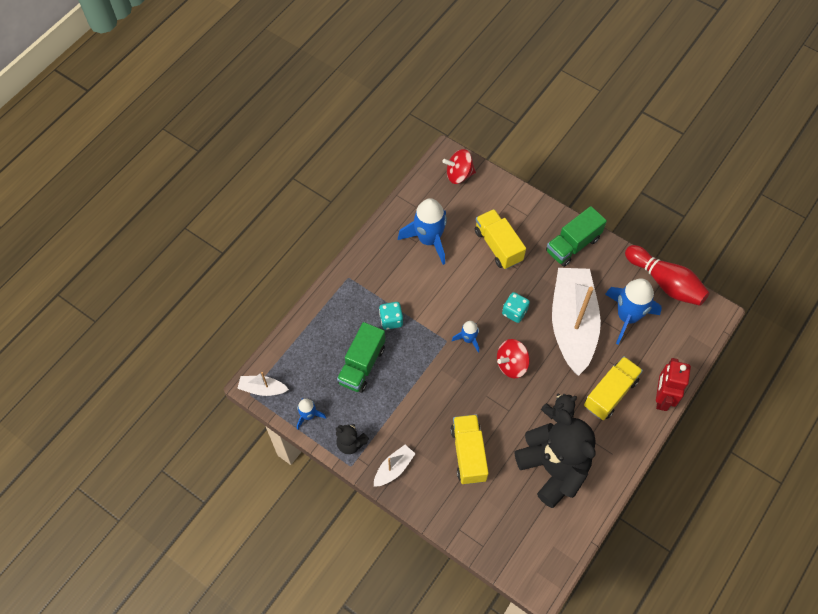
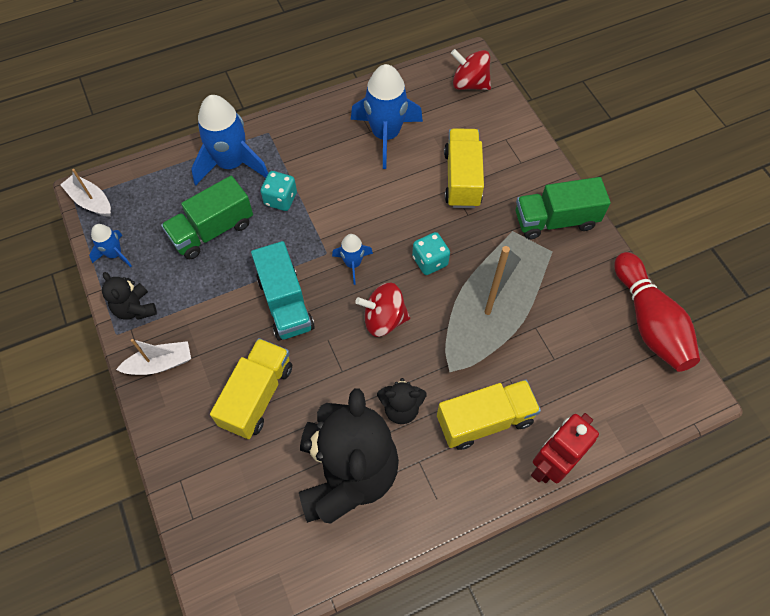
camera: 30 degrees right, 0 degrees up
white boat [552,268,601,376] -> grey boat [445,231,553,372]
blue rocket [605,278,662,345] -> blue rocket moved to [191,95,268,185]
none -> turquoise truck [251,241,314,340]

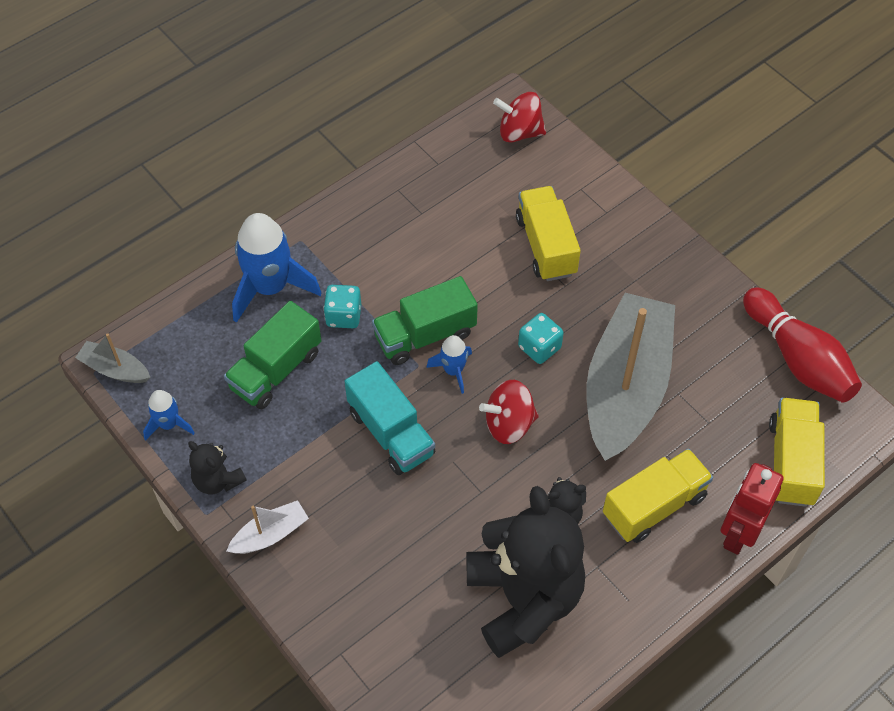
camera: 15 degrees left, 5 degrees down
white boat [60,169,111,217] -> grey boat [75,333,150,383]
yellow truck [210,338,292,439] -> yellow truck moved to [769,398,825,507]
blue rocket [351,64,423,169] -> none
green truck [516,177,611,240] -> green truck moved to [372,276,478,365]

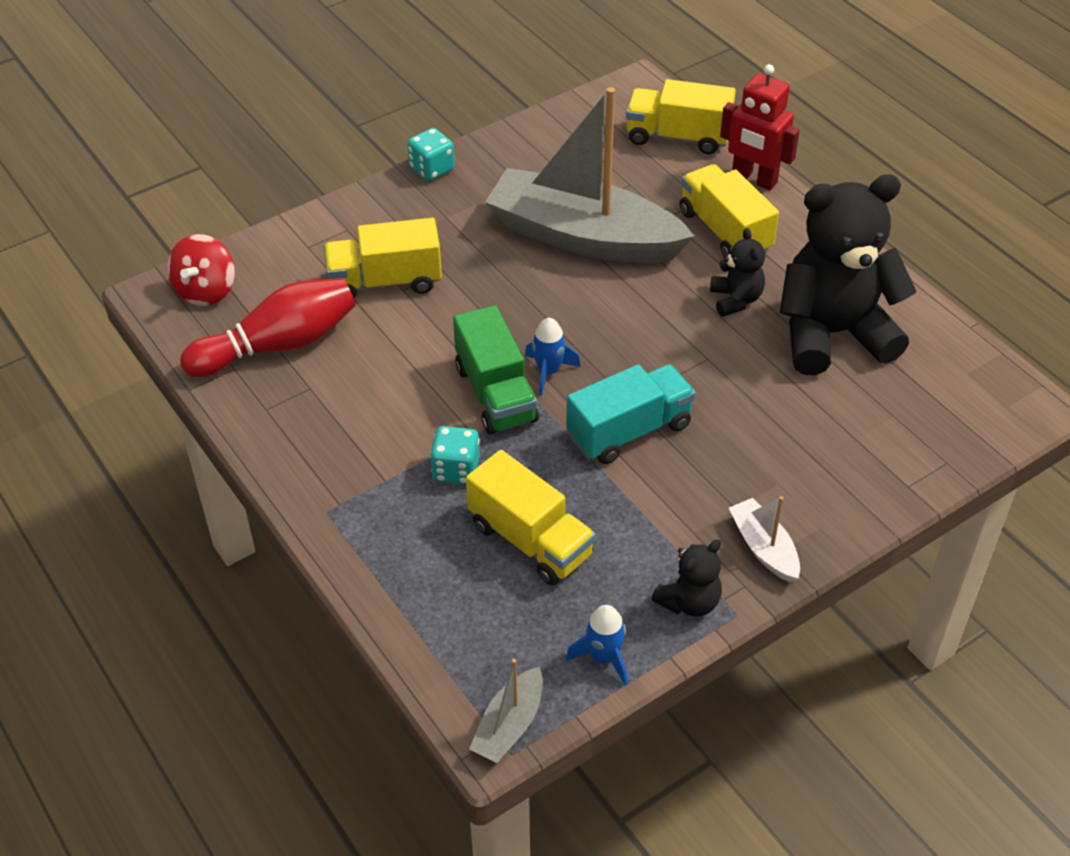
camera: 85 degrees left, 10 degrees down
green truck [224,301,321,409] -> yellow truck [466,450,596,586]
blue rocket [232,213,321,323] -> none
red spinning top [479,380,539,444] -> none
turquoise dice [518,313,564,364] -> turquoise dice moved to [407,128,455,181]
red bowling pin [743,287,862,403] -> red bowling pin moved to [180,278,356,377]

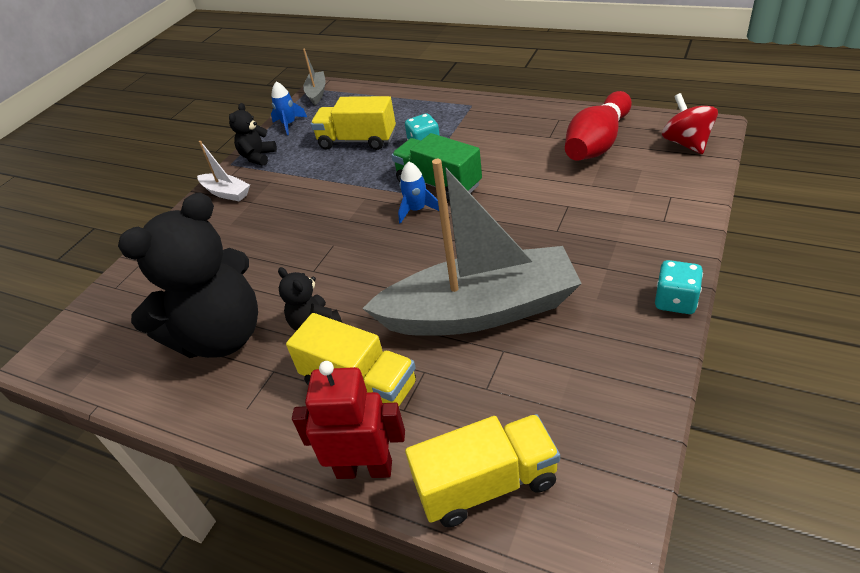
camera: 155 degrees right, 5 degrees down
yellow truck [324,218,442,298] -> none
turquoise truck [566,364,696,464] -> none

